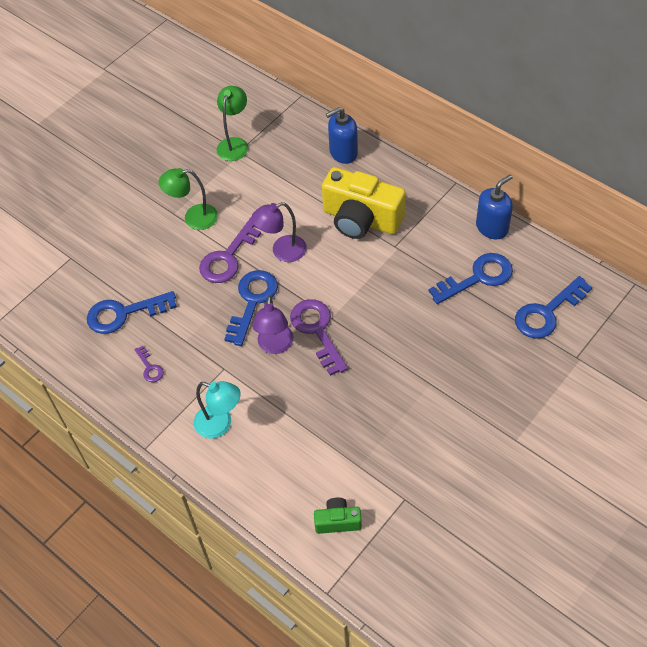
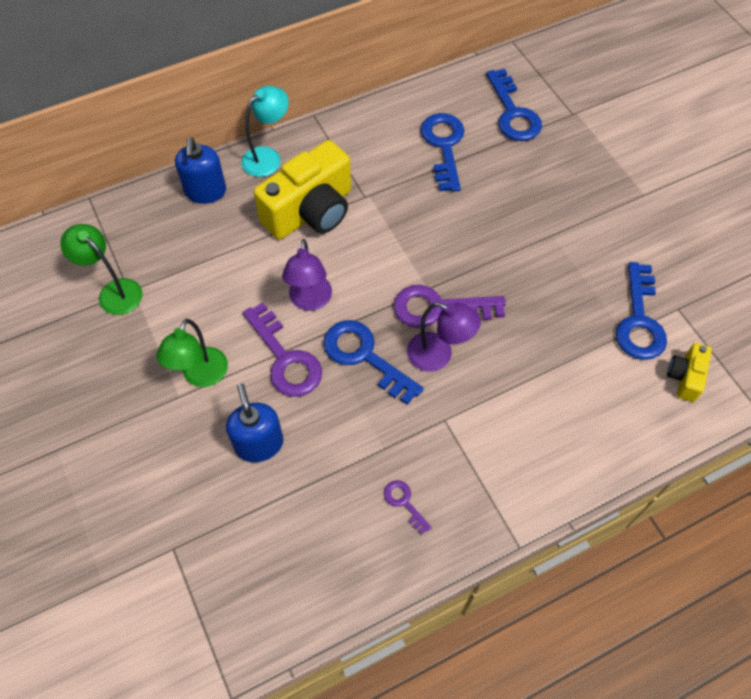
camera: 70 degrees left, 5 degrees up
blue key [87,291,177,334] -> blue key moved to [616,262,667,360]
purple key [134,346,164,382] -> purple key turned 120 degrees counterclockwise [384,480,432,535]
turquoise lamp [194,381,241,439] -> turquoise lamp moved to [241,86,289,177]
green camera [314,498,362,534] -> yellow camera [667,343,712,402]
blue soap dispenser [476,174,513,239] -> blue soap dispenser moved to [226,383,283,462]

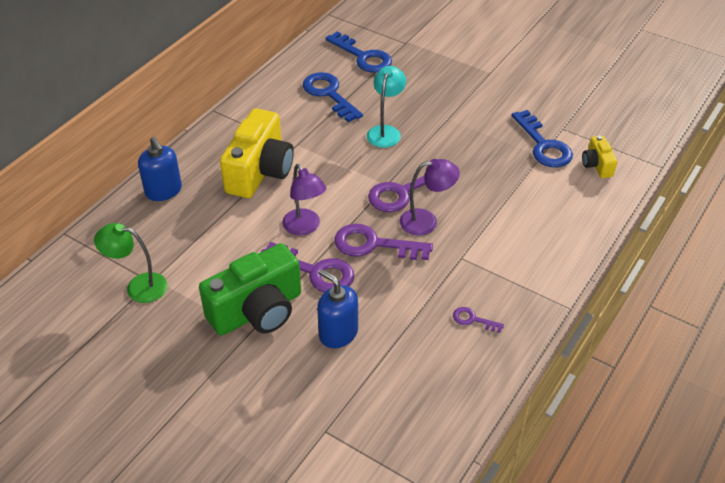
camera: 30 degrees left, 15 degrees down
green lamp [156,319,228,387] -> green camera [199,243,301,335]
turquoise lamp [241,86,289,177] -> turquoise lamp moved to [367,66,406,148]
blue key [323,320,424,405] -> purple key [335,224,433,260]

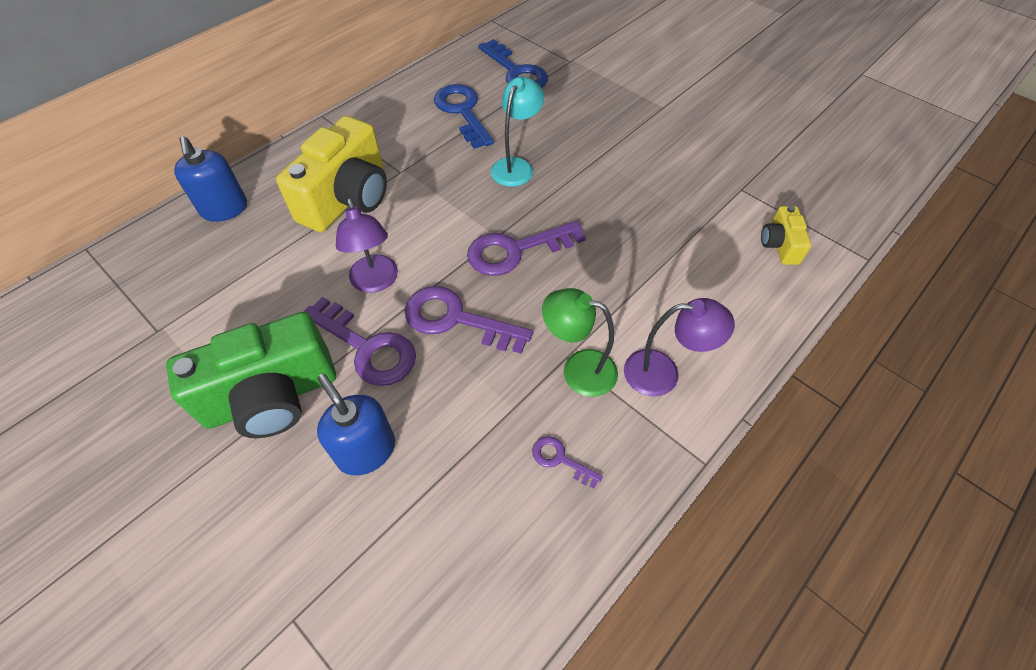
camera: 10 degrees right, 10 degrees up
green lamp [94,223,168,303] -> green lamp moved to [542,288,618,397]
purple lamp [400,159,460,235] -> purple lamp moved to [624,298,735,397]
blue key [512,110,573,167] -> none

